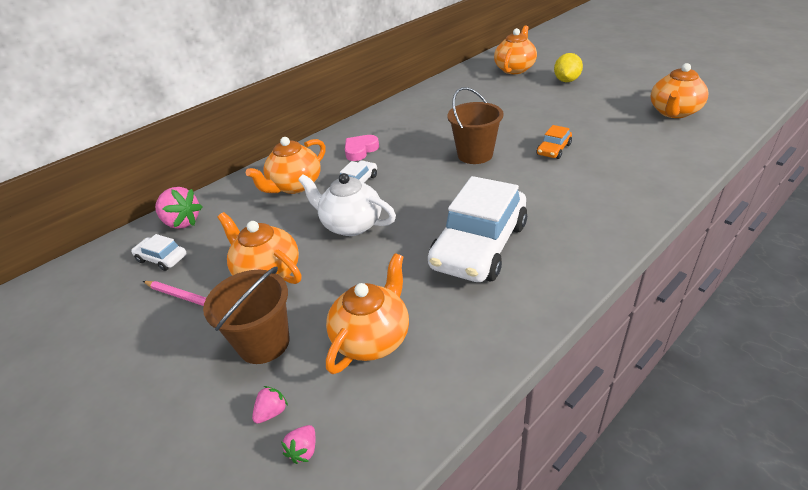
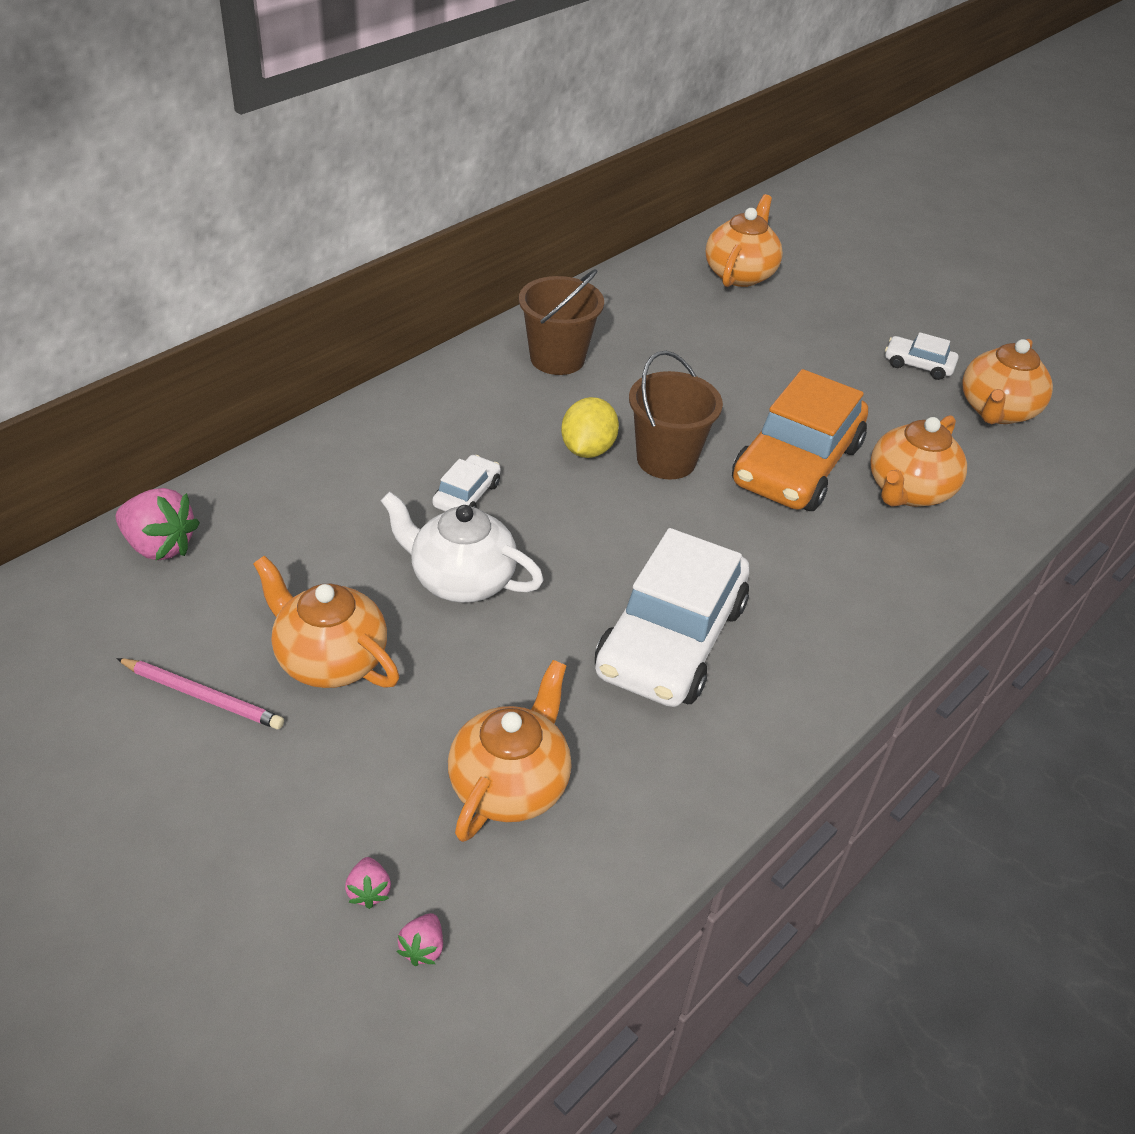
camera: 10 degrees left, 5 degrees up
white car [131,234,187,271] -> white car moved to [885,332,958,380]
brown bucket [203,266,290,364] -> brown bucket moved to [519,269,604,375]
orange teapot [246,137,326,194] -> orange teapot moved to [870,415,967,507]
pink strawberry [252,386,288,424] -> pink strawberry turned 135 degrees clockwise [345,857,391,909]
pink heart [345,135,379,161] -> none
orange car [537,125,572,159] -> orange car [732,369,868,511], size x2.26
yellow lemon [554,53,583,82] -> yellow lemon moved to [561,397,619,458]

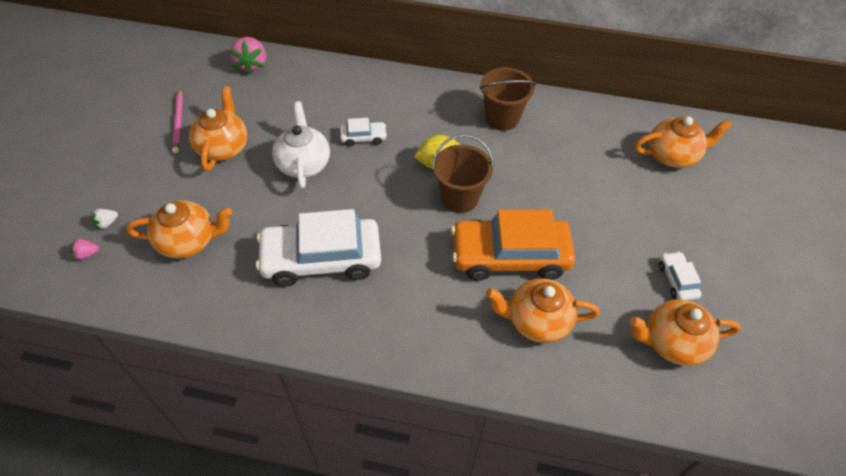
camera: 60 degrees right, 10 degrees up
pink strawberry [345,857,391,909] -> white strawberry [91,209,118,230]

